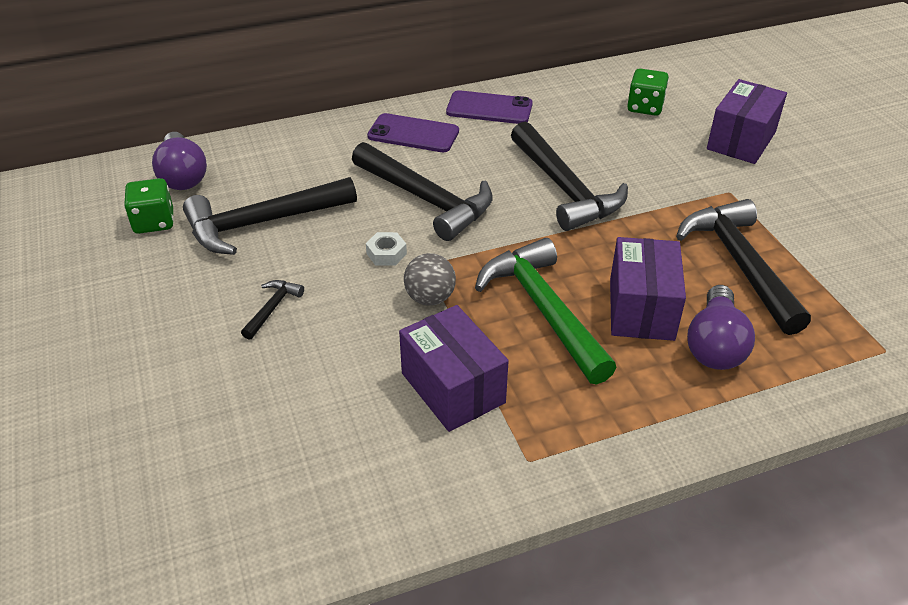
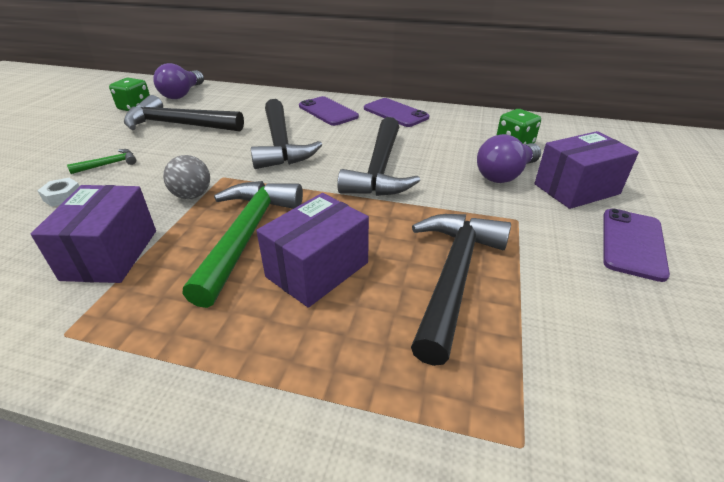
camera: 35 degrees right, 5 degrees down
black hammer [241,280,304,340] -> green hammer [67,149,136,174]
white nut [366,232,407,266] -> white nut moved to [37,178,79,207]
purple light bulb [687,285,755,370] -> purple light bulb moved to [477,134,541,183]
none -> purple phone [603,209,670,282]

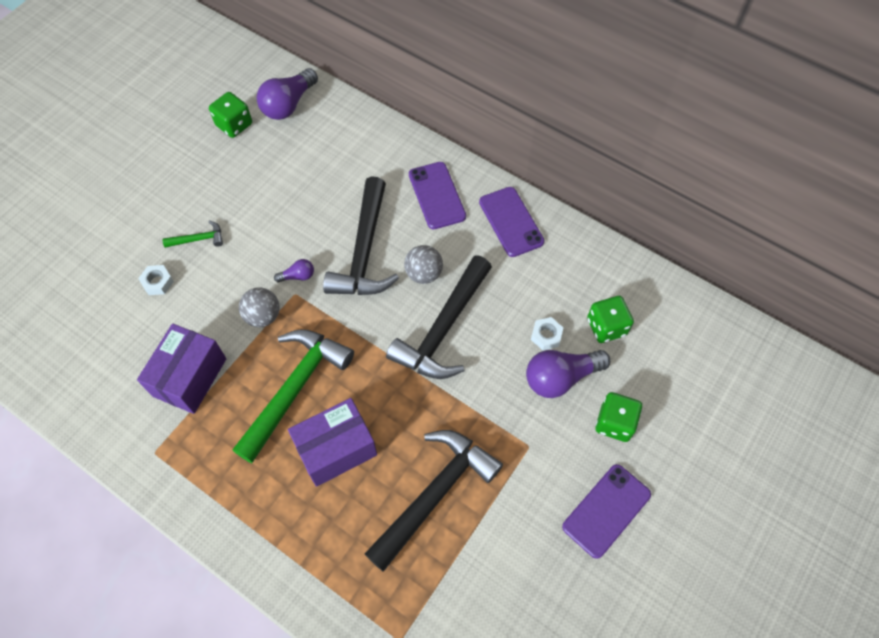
camera: 20 degrees right, 25 degrees up
black hammer [124,95,244,131] -> none
purple box [534,131,639,209] -> green dice [595,392,642,442]
none -> purple light bulb [274,259,314,283]
none -> grey ball [404,245,443,284]
none -> white nut [531,317,563,350]

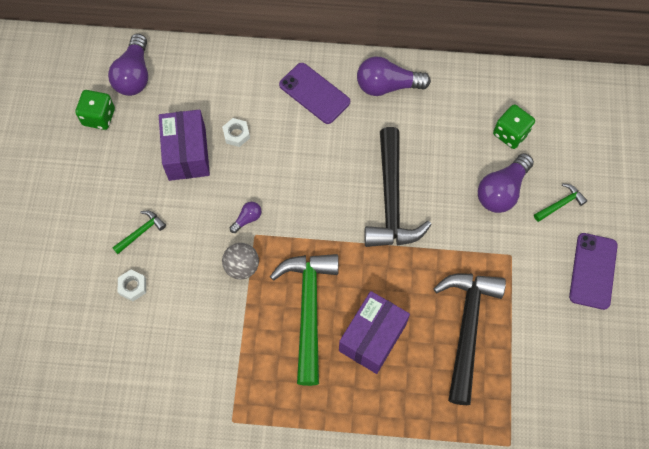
camera: 30 degrees left, 5 degrees up
purple box [137,323,226,414] -> purple box moved to [159,110,210,181]
black hammer [323,176,399,295] -> none
grey ball [404,245,443,284] -> none
purple phone [479,187,544,257] -> purple light bulb [357,56,431,96]
white nut [531,317,563,350] -> white nut moved to [222,118,250,147]
green dice [595,392,642,442] -> green hammer [534,184,587,222]

